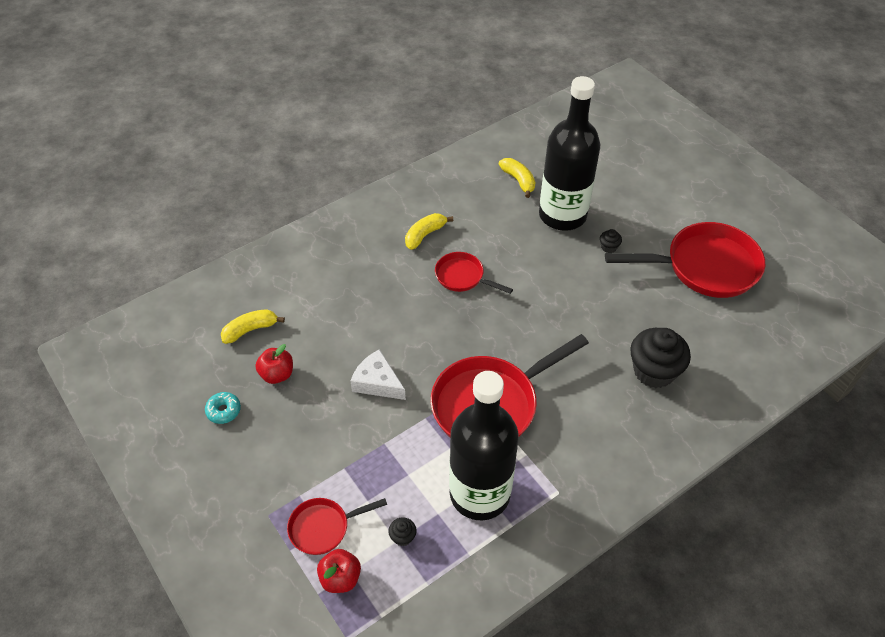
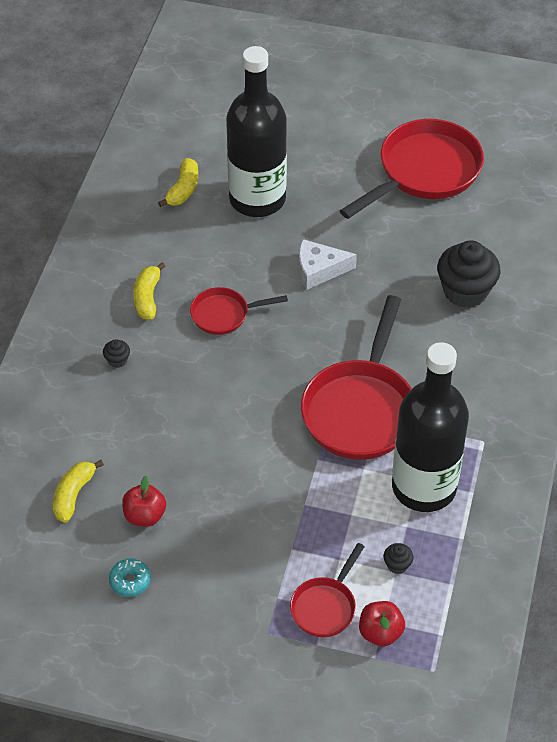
camera: 40 degrees left, 0 degrees up
white cheese [350,349,406,400] -> white cheese moved to [299,239,357,290]
yellow banana [499,158,536,198] -> yellow banana turned 90 degrees clockwise [158,158,198,207]
black cupcake [600,229,622,253] -> black cupcake moved to [103,339,130,368]

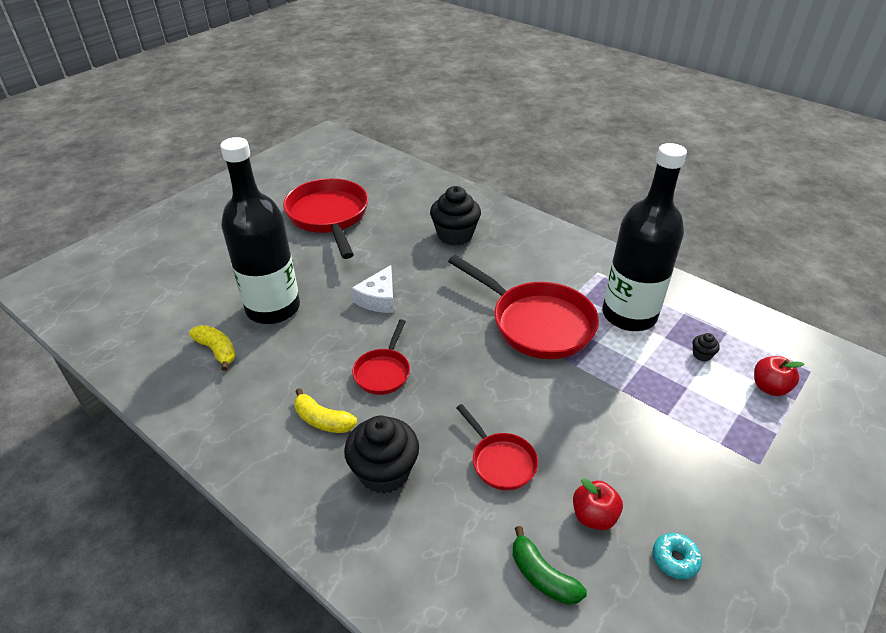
camera: 65 degrees left, 10 degrees down
yellow banana [53,460,104,523] -> green banana [513,526,587,605]
black cupcake [103,339,130,368] -> black cupcake [344,416,419,494], size x2.37
red pan [290,543,365,637] -> red pan moved to [456,404,538,491]

